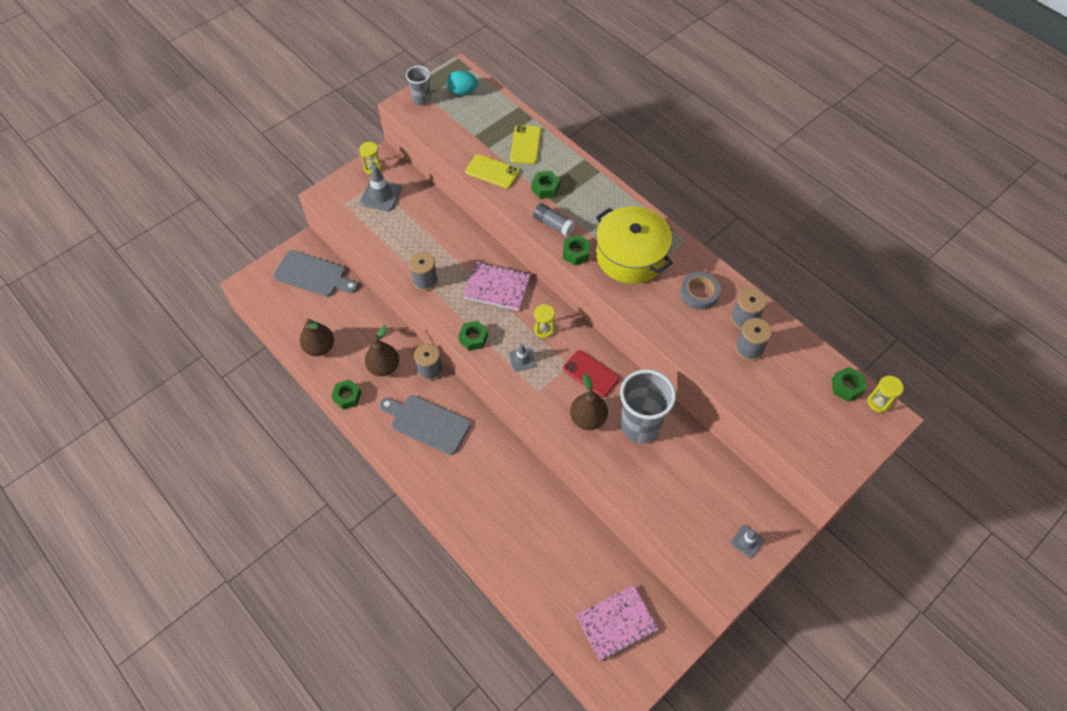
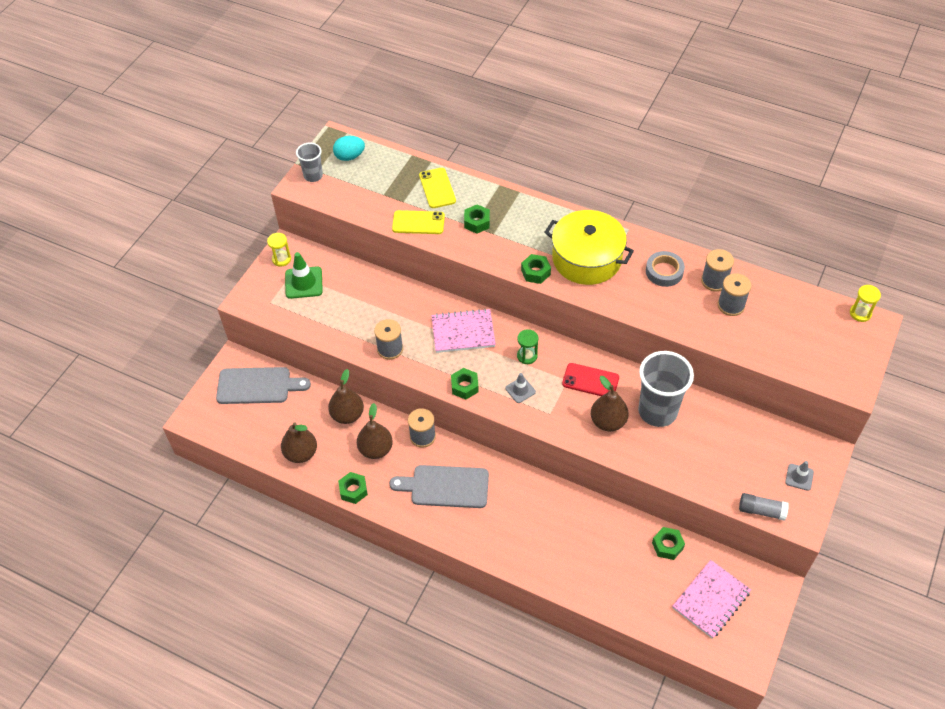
camera: 20 degrees left, 5 degrees down
grey traffic cone [360,165,402,211] -> green traffic cone [285,252,323,299]
grey glue stick [533,203,575,236] -> grey glue stick moved to [739,493,789,521]
yellow hourglass [534,304,555,338] -> green hourglass [517,329,538,364]
green nut [832,367,866,402] -> green nut moved to [652,527,685,560]
none -> brown pear [328,369,364,424]

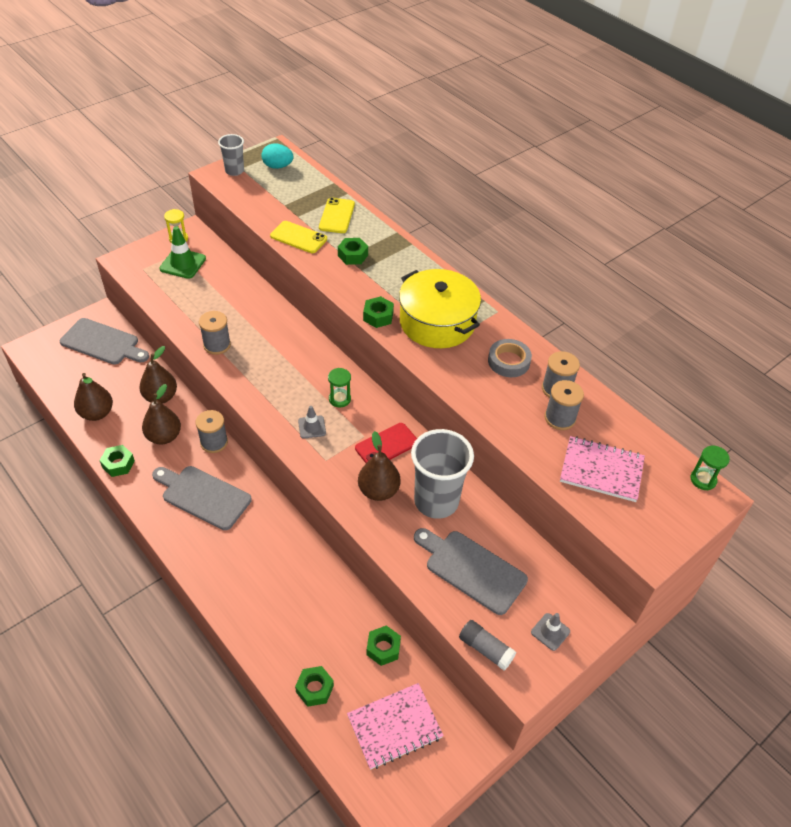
camera: 20 degrees right, 5 degrees down
pink notebook [431,309,496,353] -> pink notebook moved to [560,436,645,502]
green nut [451,368,479,399] -> green nut moved to [295,666,334,707]
red phone [562,363,619,396] -> red phone turned 75 degrees counterclockwise [355,423,417,463]
yellow hourglass [850,285,881,322] -> green hourglass [690,446,730,490]
none -> grey cutting board [414,528,528,615]

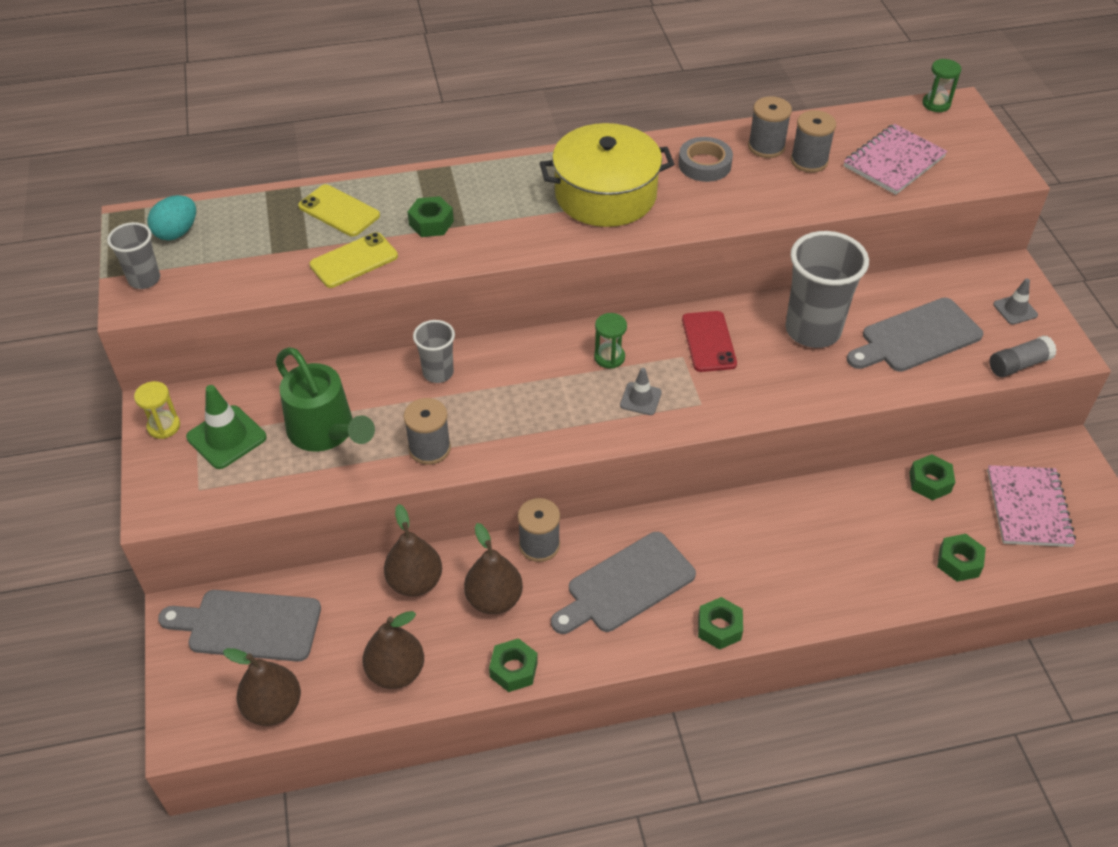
camera: 60 degrees left, 0 degrees up
grey cutting board [60,318,149,365] -> grey cutting board turned 135 degrees counterclockwise [158,590,321,662]
brown pear [358,431,401,501] -> brown pear moved to [223,648,301,726]
green nut [363,296,394,328] -> green nut moved to [698,597,743,650]
none -> green watering can [276,347,375,452]
none -> grey cup [413,320,455,383]

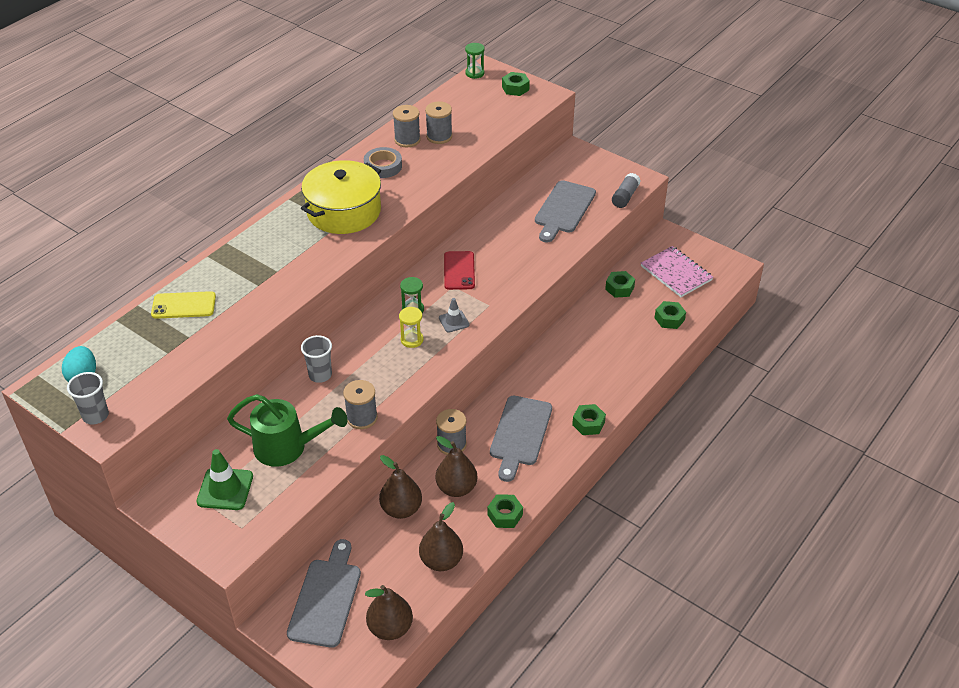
camera: 40 degrees left, 5 degrees down
yellow hourglass [134,381,180,439] -> yellow hourglass moved to [399,307,424,348]
grey cutting board [158,590,321,662] -> grey cutting board turned 135 degrees clockwise [287,539,361,648]
yellow phone [309,232,398,288] -> none
green nut [408,196,454,237] -> green nut moved to [502,72,530,96]
red phone [682,311,737,372] -> red phone turned 45 degrees clockwise [444,251,475,290]
grey cup [785,231,869,348] -> none
pink notebook [844,124,947,195] -> none
grey traffic cone [993,278,1038,325] -> none

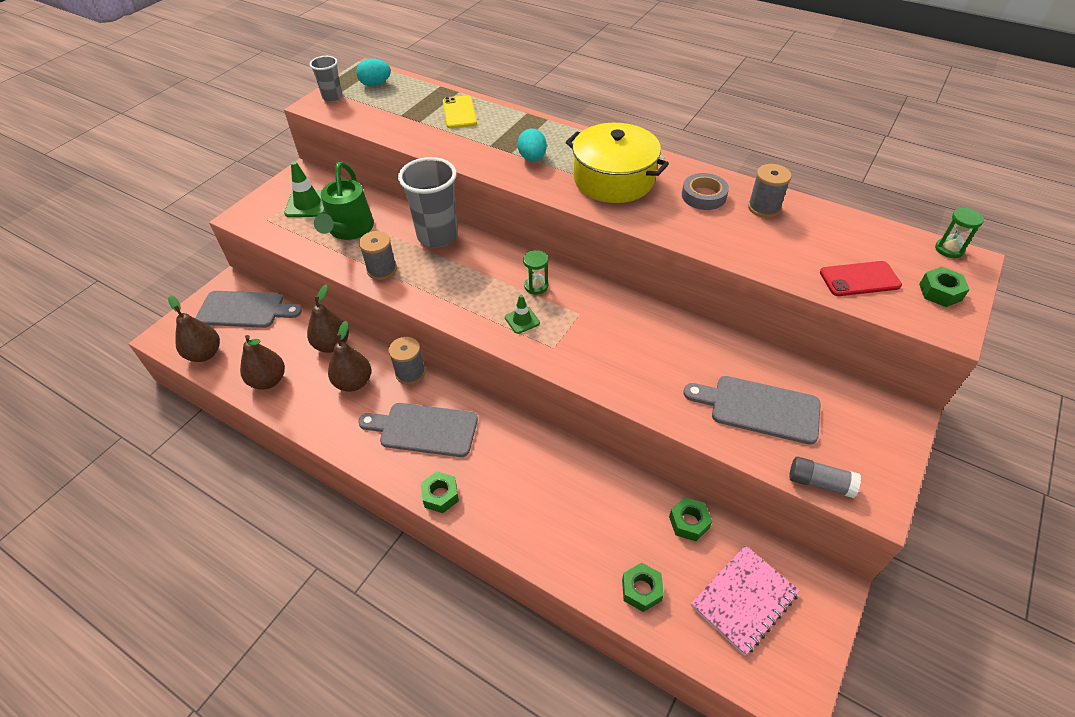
camera: 85 degrees right, 5 degrees up
grey cup [301,335,332,383] -> grey cup [398,157,458,247], size x1.86
yellow hourglass [399,307,424,348] -> none
grey spool [425,102,452,144] -> none
grey traffic cone [439,298,469,332] -> green traffic cone [505,295,540,334]
red phone [444,251,475,290] -> red phone moved to [820,261,902,296]
green nut [487,495,523,528] -> none
none -> turquoise egg [517,129,547,161]

